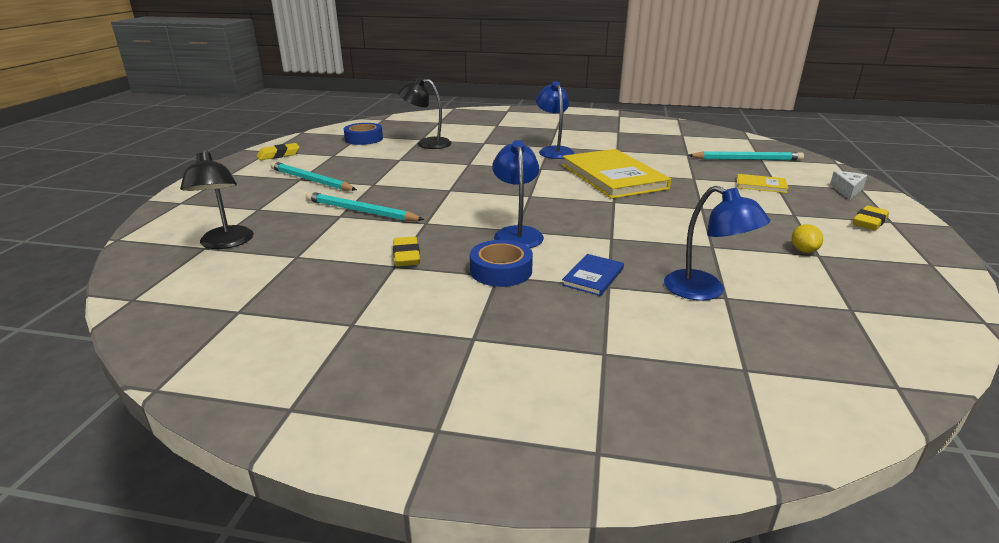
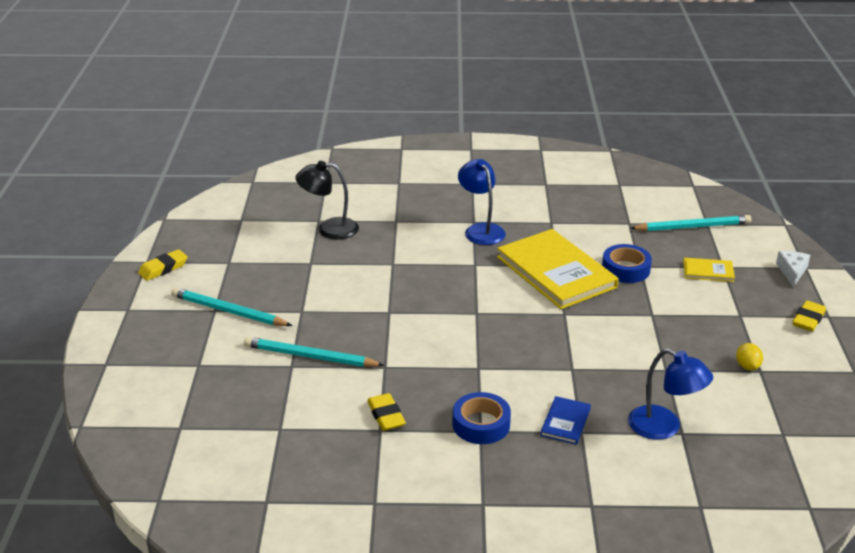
camera: 10 degrees left, 5 degrees up
black lamp [180,149,254,249] -> none
blue tape [344,123,383,145] -> blue tape moved to [602,244,652,283]
blue lamp [492,140,544,248] -> none

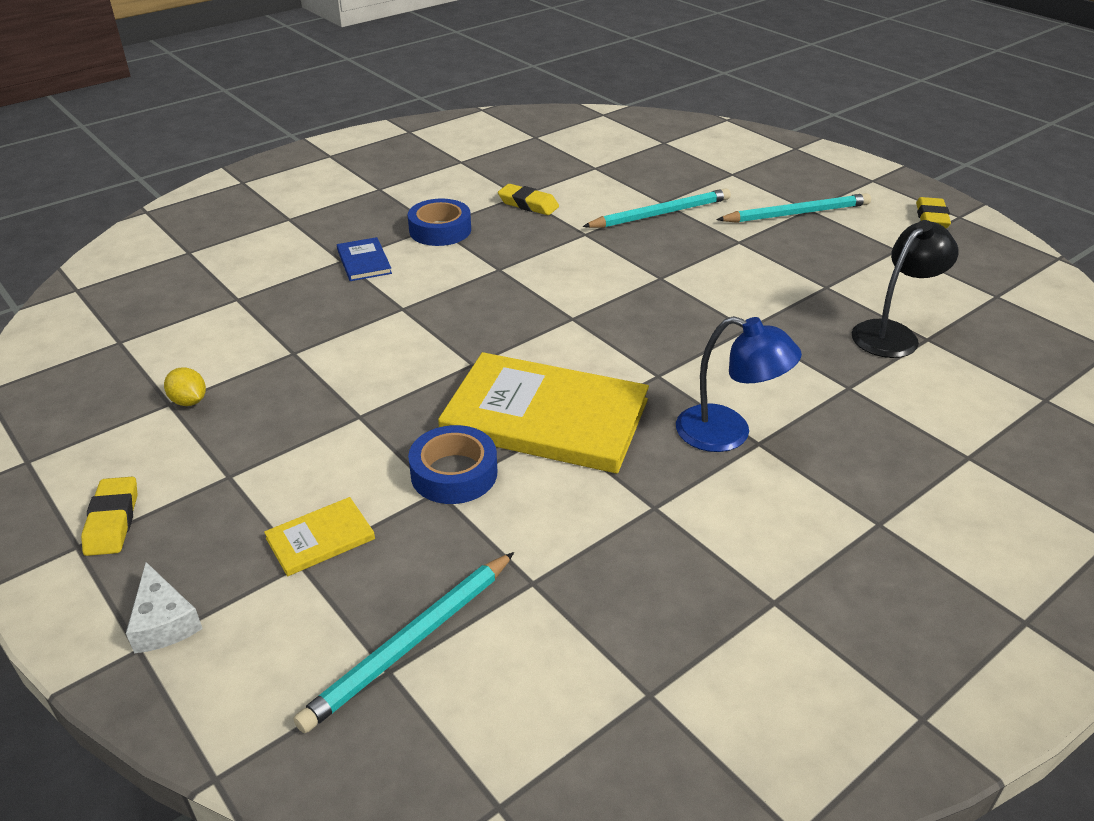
camera: 140 degrees right, 5 degrees up
blue lamp [628,349,713,440] -> none

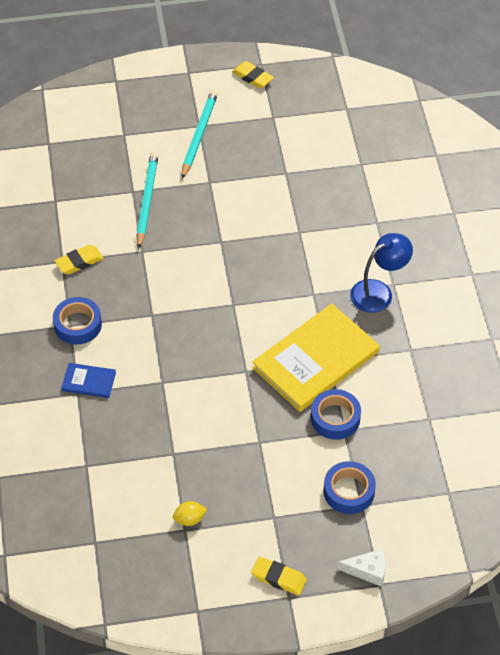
camera: 60 degrees left, 15 degrees up
yellow book [264,497,375,576] -> blue tape [323,461,376,514]
turquoise pencil [294,552,514,733] -> none
black lamp [852,220,958,358] -> none

